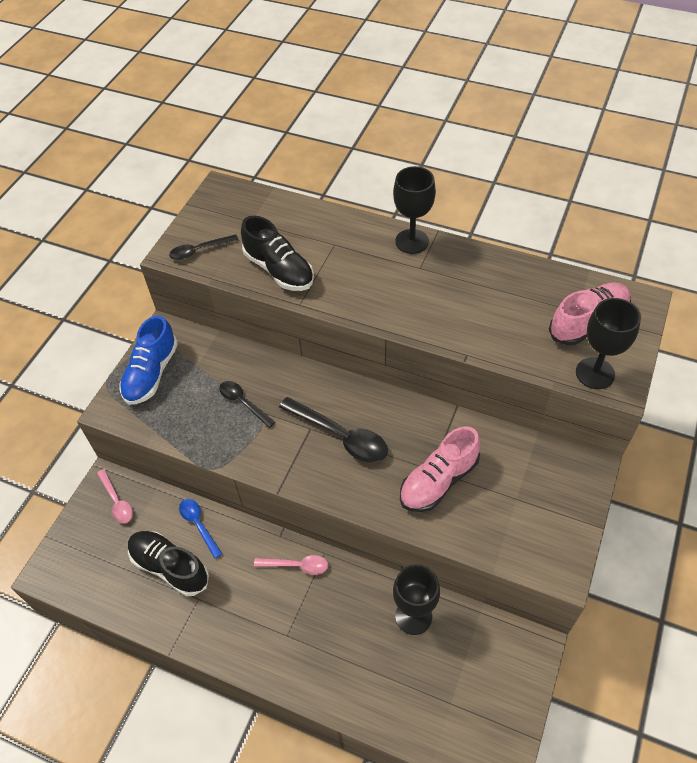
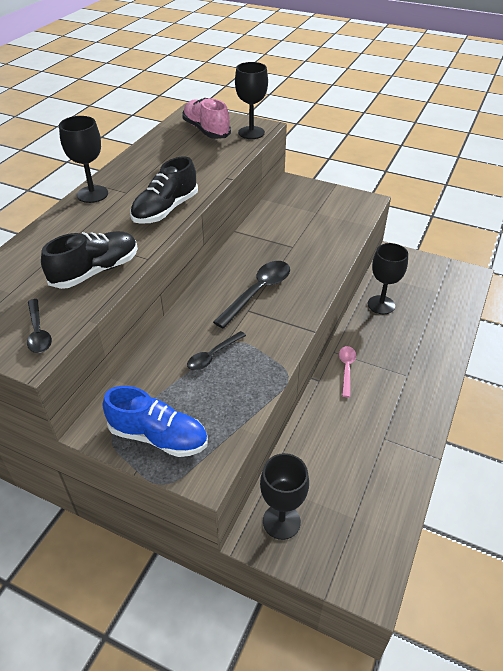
camera: 90 degrees left, 10 degrees down
pink spoon [97,469,133,523] -> black goblet [260,453,309,540]
black shoe [128,531,209,596] -> black shoe moved to [130,157,198,224]
blue spoon [179,499,222,559] -> none
pink shoe [400,426,481,512] -> none

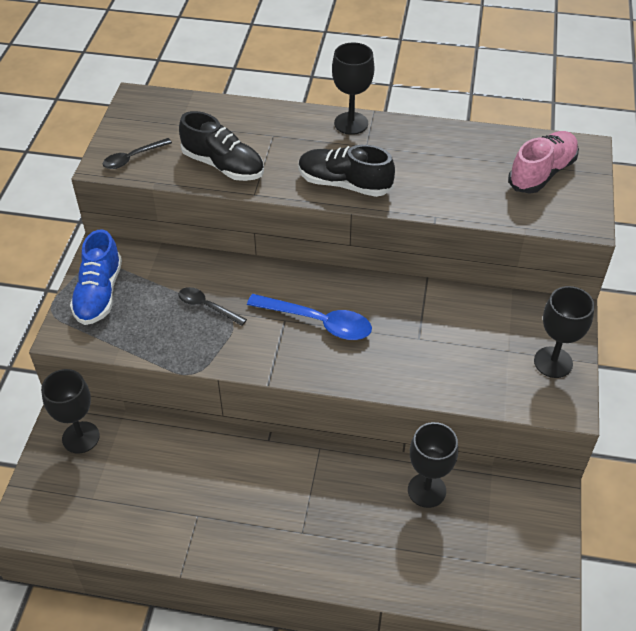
camera: 75 degrees right, 5 degrees up
black spoon [213,261,290,329] -> blue spoon [247,294,372,340]
black goblet [235,62,268,139] -> black goblet moved to [534,286,595,378]
pink spoon [339,346,356,397] -> none

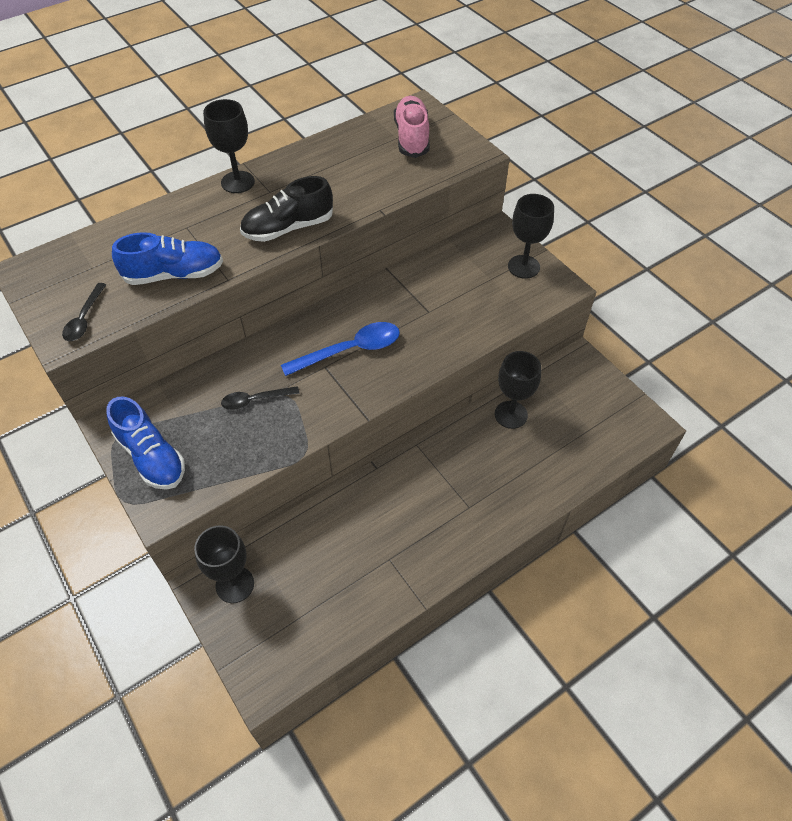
camera: 45 degrees left, 5 degrees up
black shoe [179,111,264,181] -> blue shoe [112,232,223,285]

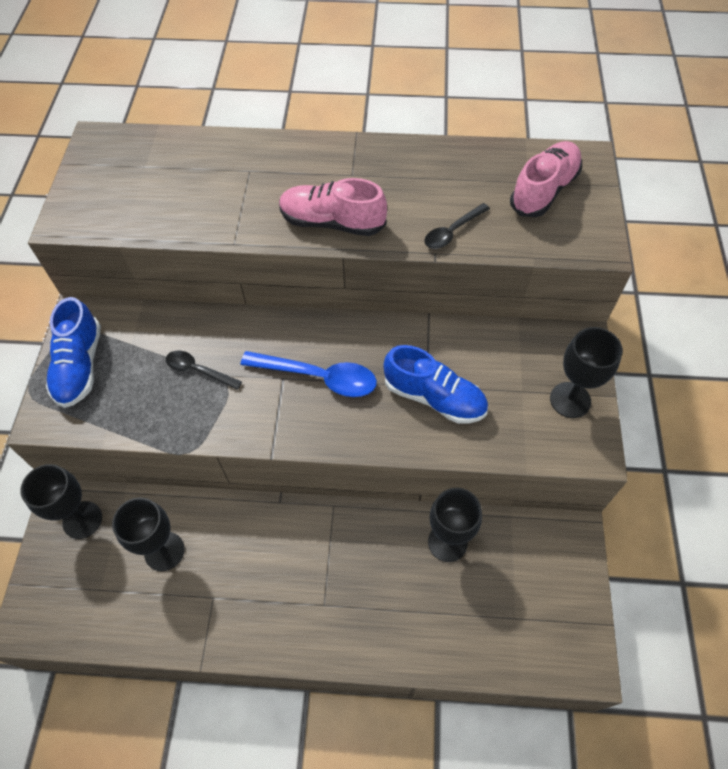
camera: 40 degrees right, 5 degrees up
black spoon [62,283,106,341] -> black spoon moved to [424,203,490,249]
blue shoe [112,232,223,285] -> blue shoe moved to [383,345,488,424]
black goblet [203,99,255,193] -> black goblet moved to [112,497,184,571]
black shoe [240,176,333,242] -> pink shoe [279,178,387,236]

